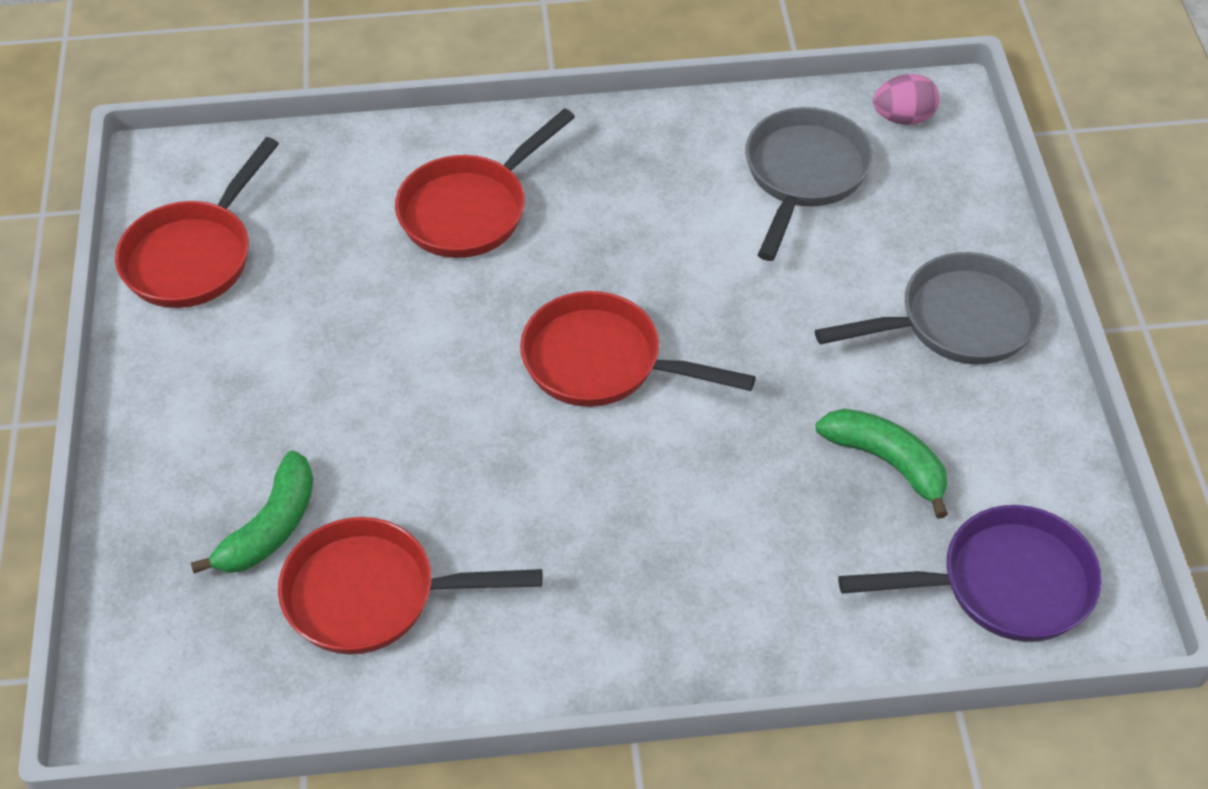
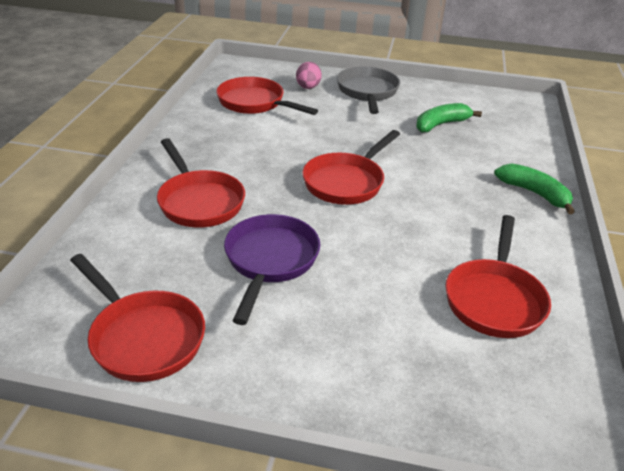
camera: 75 degrees left, 15 degrees down
green banana [191,451,313,573] -> green banana moved to [494,164,575,214]
grey pan [745,107,873,261] -> red pan [216,77,318,115]
purple pan [838,505,1102,642] -> purple pan moved to [224,214,320,325]
pink egg [873,74,939,125] -> pink egg moved to [296,62,322,89]

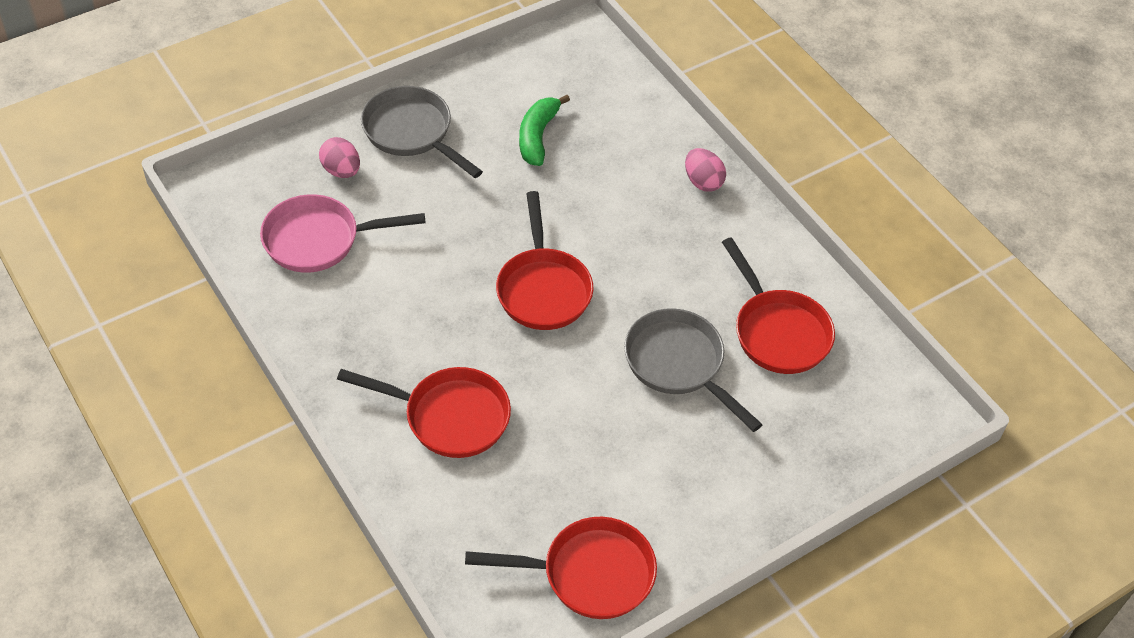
camera: 45 degrees left, 15 degrees up
red pan [216,77,318,115] -> pink pan [260,194,425,273]
purple pan [224,214,320,325] -> none
green banana [494,164,575,214] -> pink egg [685,148,726,192]
none -> grey pan [624,308,763,432]

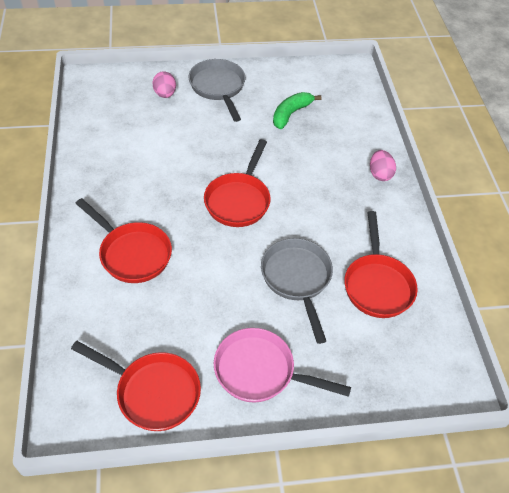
camera: 25 degrees right, 0 degrees up
pink pan [260,194,425,273] -> pink pan moved to [214,328,351,403]

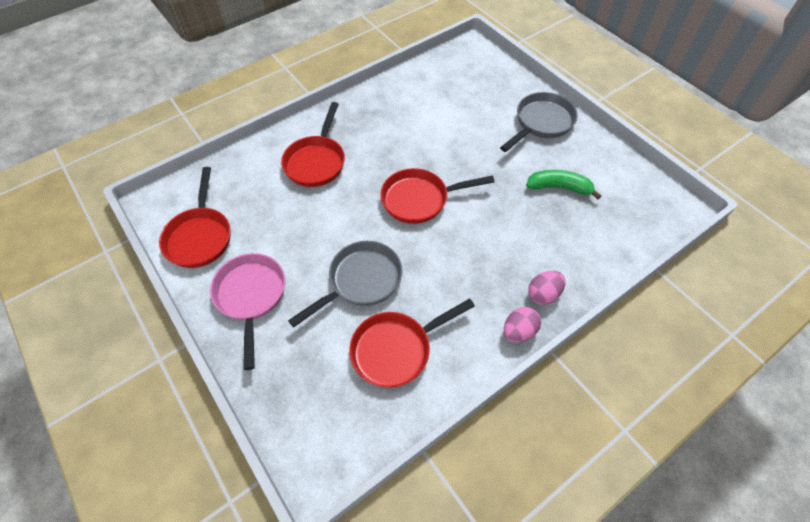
camera: 65 degrees right, 5 degrees up
pink egg [152,71,176,98] -> pink egg moved to [504,307,541,342]

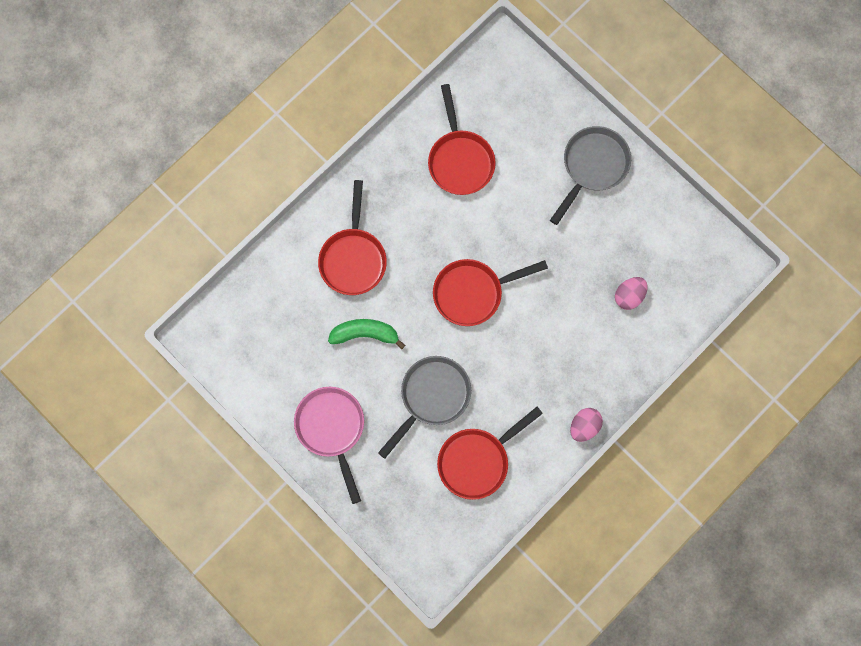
camera: 10 degrees left, 20 degrees up
red pan [159,167,230,268] -> red pan moved to [428,84,496,195]
green banana [526,170,601,199] -> green banana moved to [328,319,405,349]
pink egg [528,271,566,305] -> pink egg moved to [615,277,648,310]

